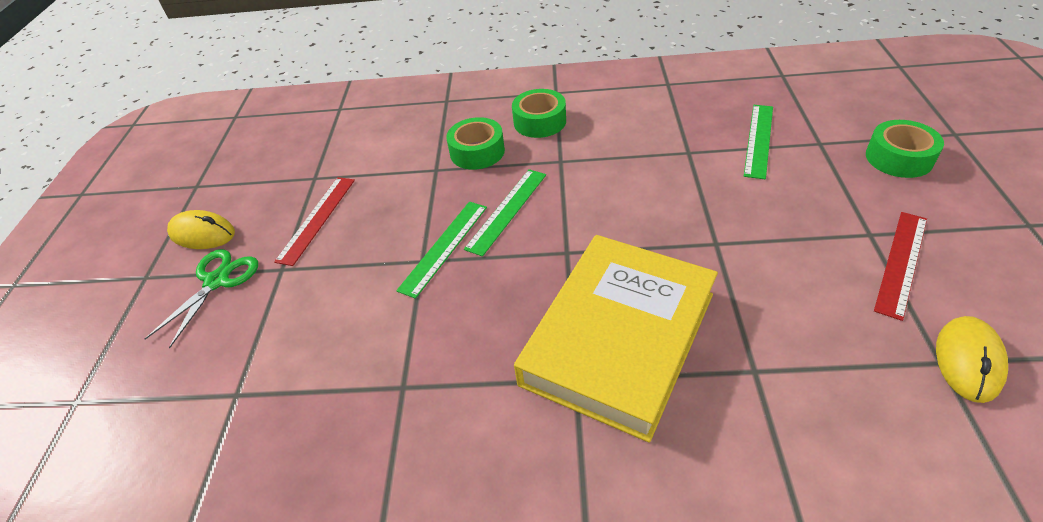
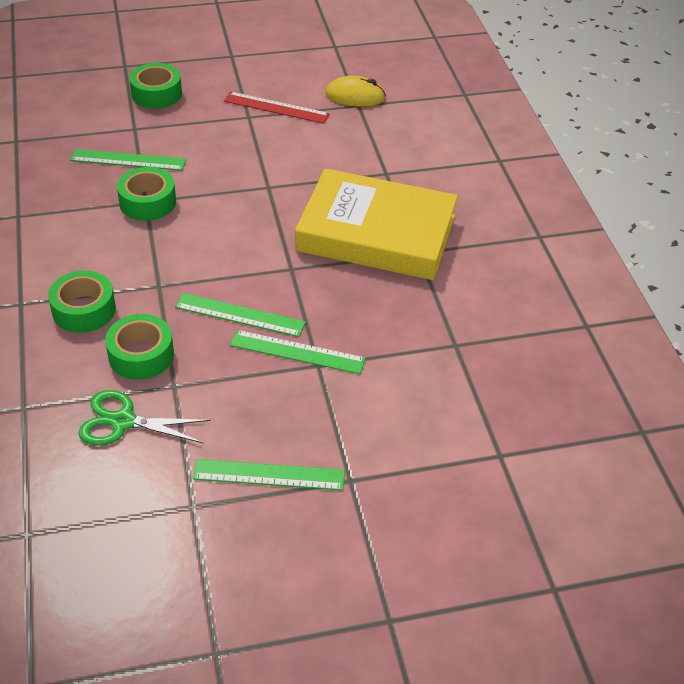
camera: 110 degrees left, 0 degrees up
green scissors [145,249,258,348] -> green scissors moved to [78,390,211,446]
yellow mouse [167,210,235,249] -> none
red ruler [274,177,355,266] -> green ruler [193,459,345,491]
none -> green tape [117,167,176,221]

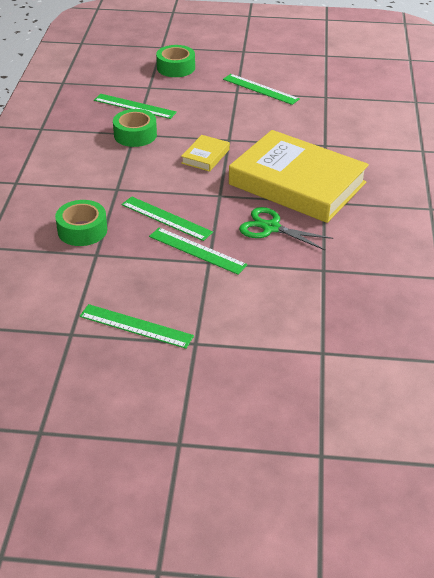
camera: 20 degrees right, 5 degrees down
green tape [48,271,116,333] -> none
green scissors [78,390,211,446] -> green scissors moved to [239,207,333,250]
red ruler [224,92,330,124] -> green ruler [223,74,300,105]
yellow mouse [326,75,386,107] -> none
none -> yellow book [181,135,230,172]

